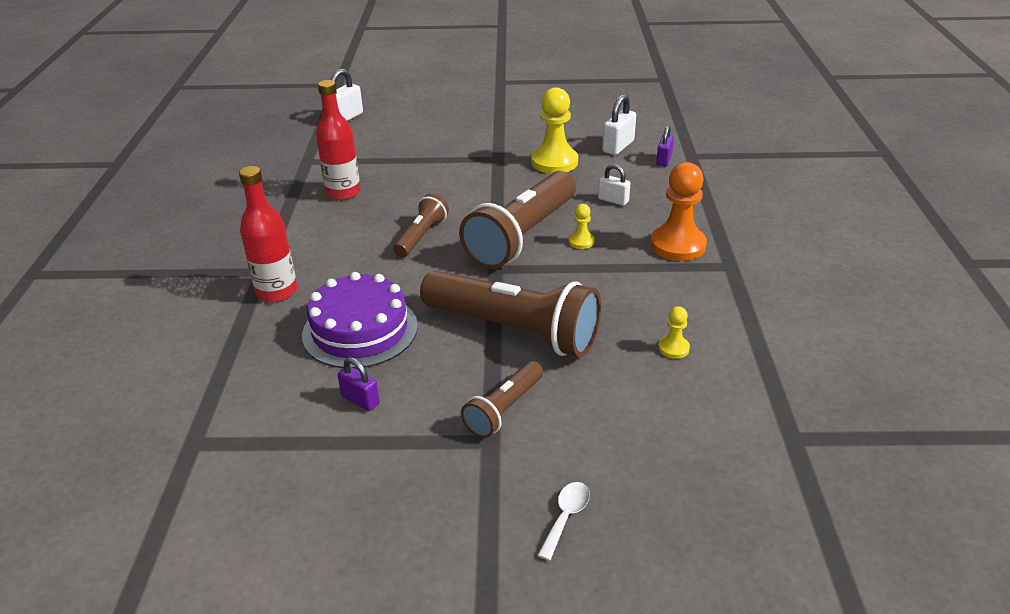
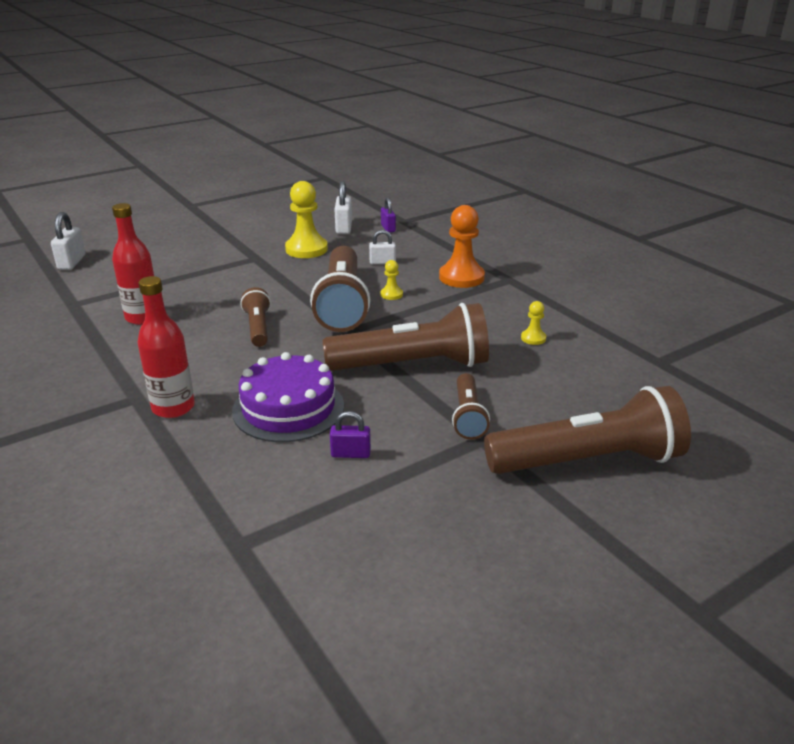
camera: 35 degrees left, 5 degrees down
white spoon [538,482,590,561] -> brown flashlight [484,386,691,474]

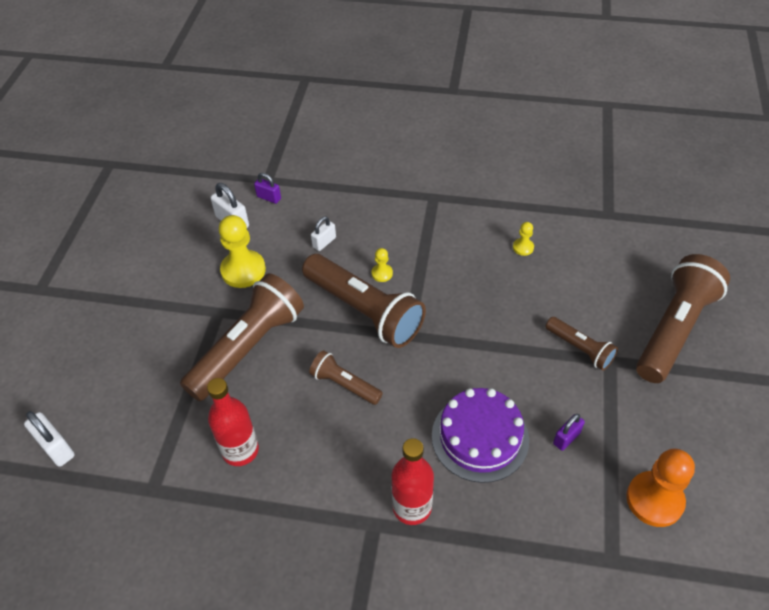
camera: 45 degrees left, 20 degrees up
brown flashlight [322,303,489,371] -> brown flashlight moved to [180,273,304,401]
orange pawn [439,205,485,288] -> orange pawn moved to [626,449,695,527]

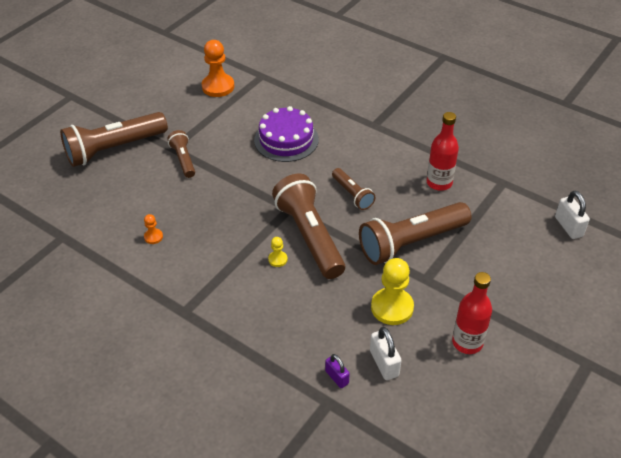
camera: 155 degrees left, 5 degrees down
white padlock [311,216,336,251] -> none
red bottle [392,438,434,525] -> red bottle moved to [452,272,492,354]
yellow pawn [513,222,534,256] -> orange pawn [144,214,163,244]
purple padlock [553,414,585,451] -> none

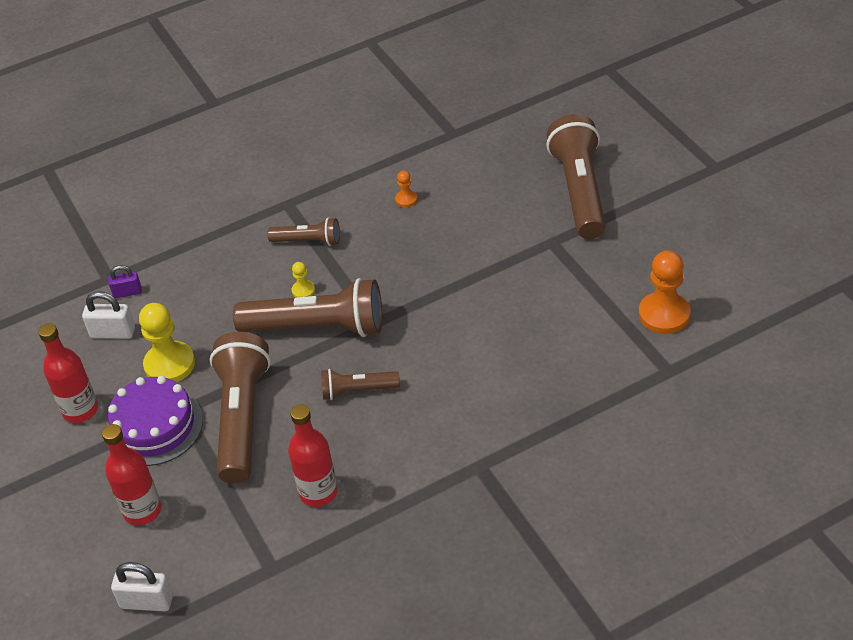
camera: 120 degrees right, 0 degrees up
brown flashlight [168,130,195,178] -> brown flashlight moved to [267,217,340,246]
purple cake [254,106,319,162] -> purple cake moved to [107,376,203,466]
none -> red bottle [102,424,161,525]

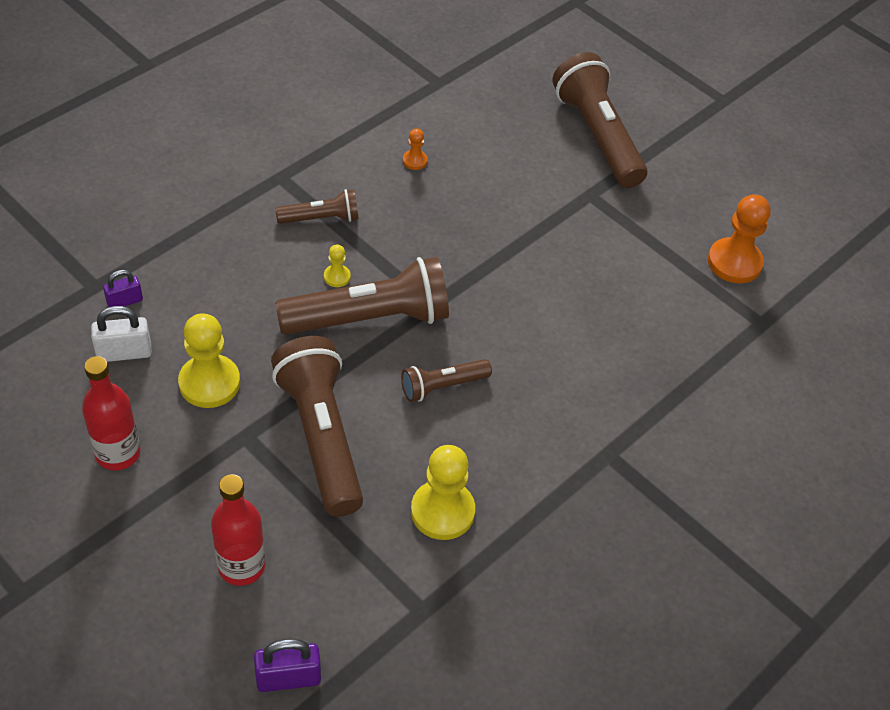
camera: 25 degrees left, 5 degrees up
purple cake [107,376,203,466] -> none
white padlock [111,562,173,612] -> purple padlock [254,639,321,692]
red bottle [288,404,338,507] -> yellow pawn [411,445,475,540]

